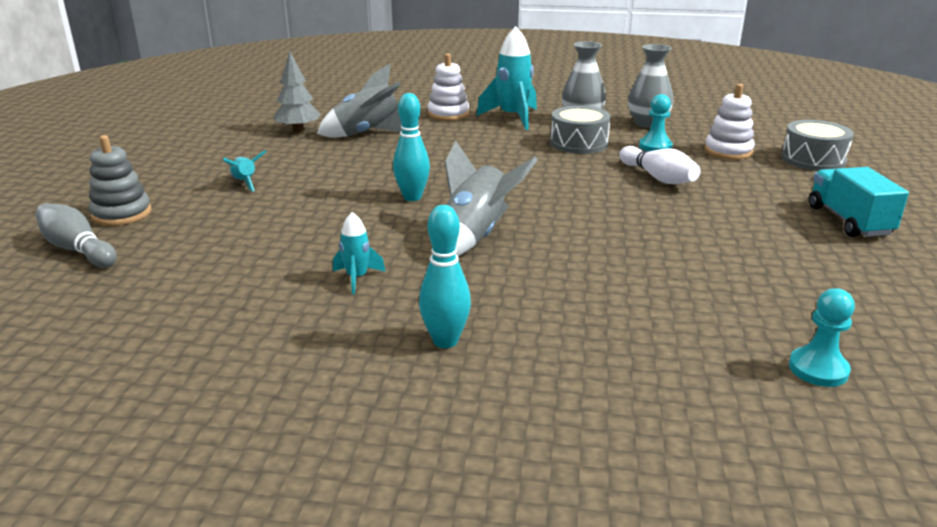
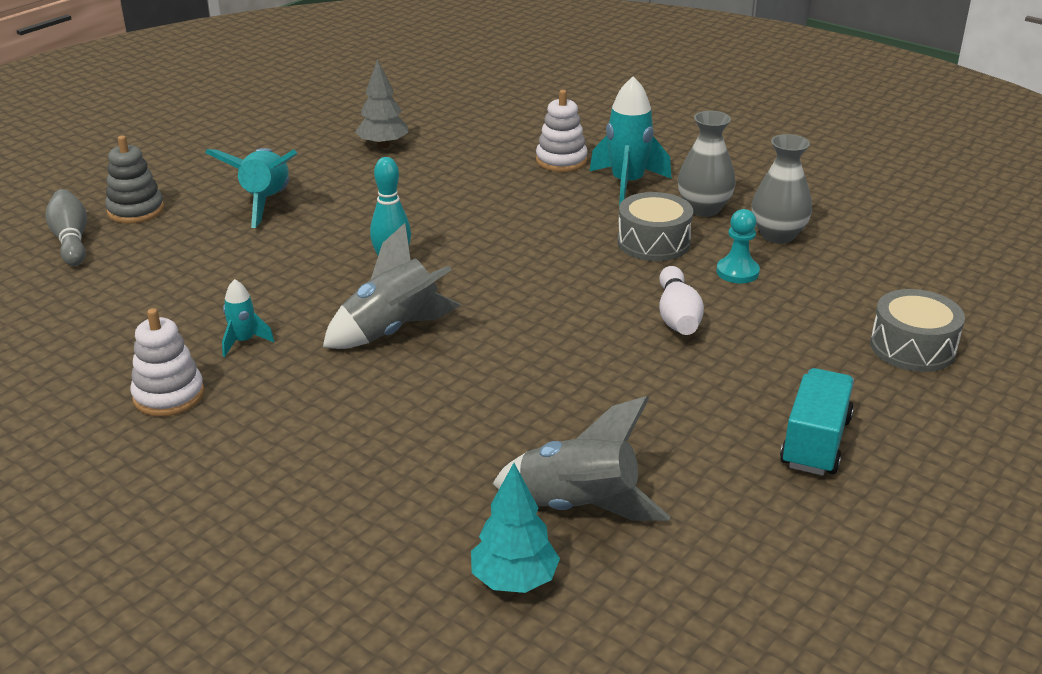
camera: 30 degrees right, 5 degrees up
turquoise rocket [223,150,267,191] -> turquoise rocket [205,148,298,228], size x1.92
grey rocket [317,63,420,137] -> grey rocket moved to [493,396,670,521]
turquoise bowling pin [419,205,471,348] -> none
white stacking toy [704,84,755,160] -> white stacking toy moved to [130,308,205,416]
turquoise pawn [789,288,855,387] -> turquoise tree [471,463,560,593]

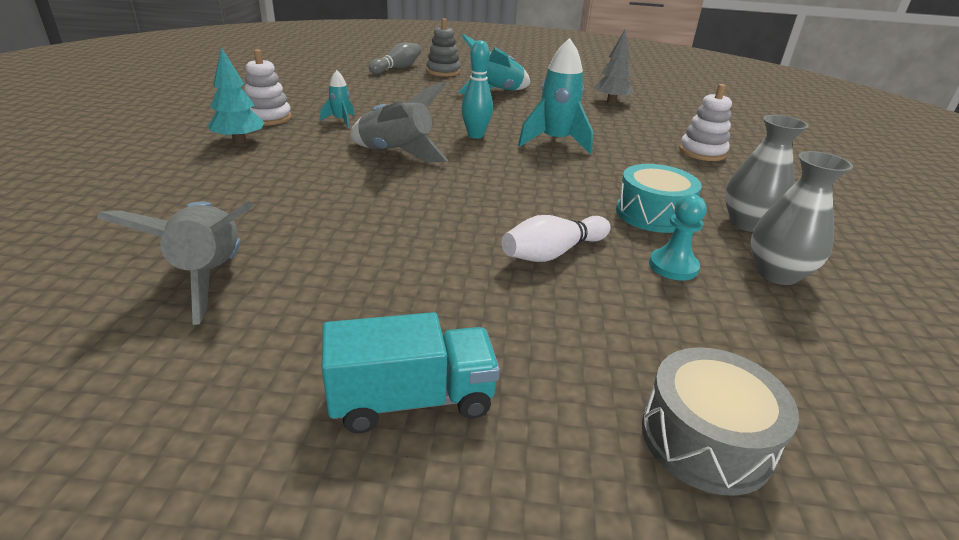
camera: 55 degrees right, 0 degrees up
turquoise tree [471,463,560,593] -> turquoise tree moved to [208,47,265,144]
turquoise rocket [590,76,671,205] -> turquoise rocket moved to [518,38,593,154]
grey drum [617,192,693,261] -> turquoise drum [616,164,702,233]

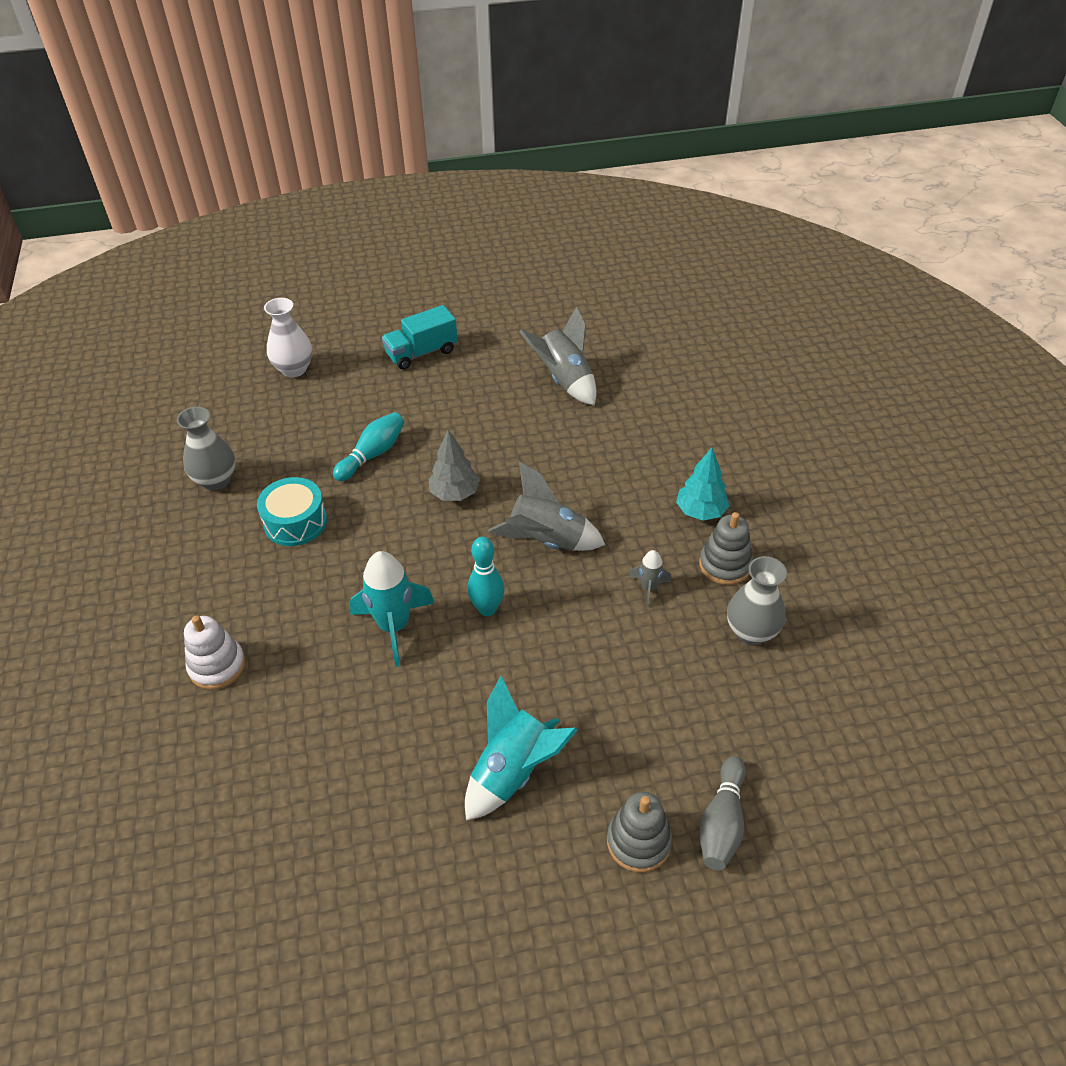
camera: 165 degrees right, 15 degrees up
white stacking toy [244,49,292,125] -> grey stacking toy [699,512,753,585]
turquoise rocket [320,70,355,128] -> grey rocket [629,550,672,608]
white bowling pin [502,215,611,262] -> turquoise bowling pin [333,412,404,481]
grey tree [594,30,633,103] -> grey tree moved to [428,429,480,501]
grey drum [642,347,799,496] -> white vase [264,298,312,377]
turquoise pawn [649,194,706,281] -> none
grey vase [725,115,809,232] -> grey vase moved to [727,556,787,645]

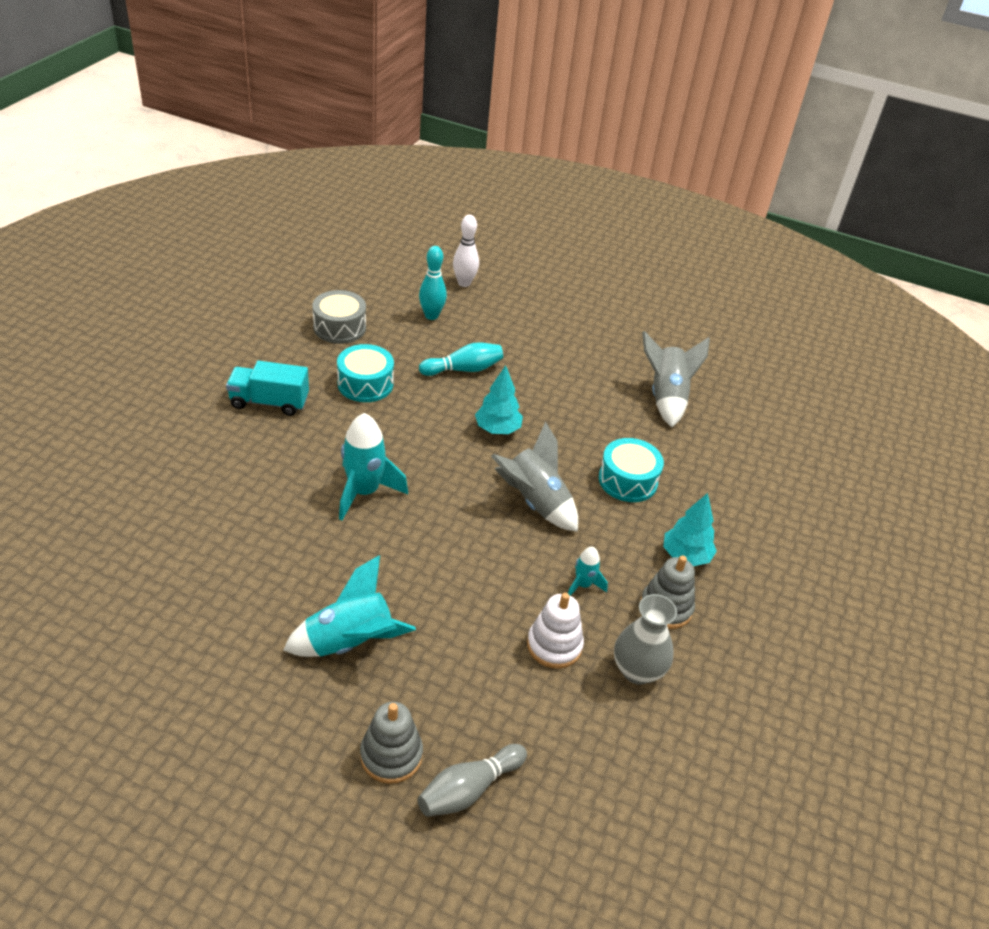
camera: 30 degrees right, 5 degrees down
grey vase [177,407,236,490] -> grey drum [312,290,366,344]
white stacking toy [184,615,245,690] -> white stacking toy moved to [527,593,584,668]
white vase [264,298,312,377] -> white bowling pin [453,215,479,287]
turquoise truck [382,305,458,370] -> turquoise truck moved to [226,361,309,416]
grey tree [428,429,480,501] -> turquoise tree [475,365,523,434]
turquoise bowling pin [467,537,505,616] -> turquoise bowling pin moved to [419,246,447,320]
grey rocket [629,550,672,608] -> turquoise rocket [568,547,608,596]
none -> turquoise drum [599,438,664,502]

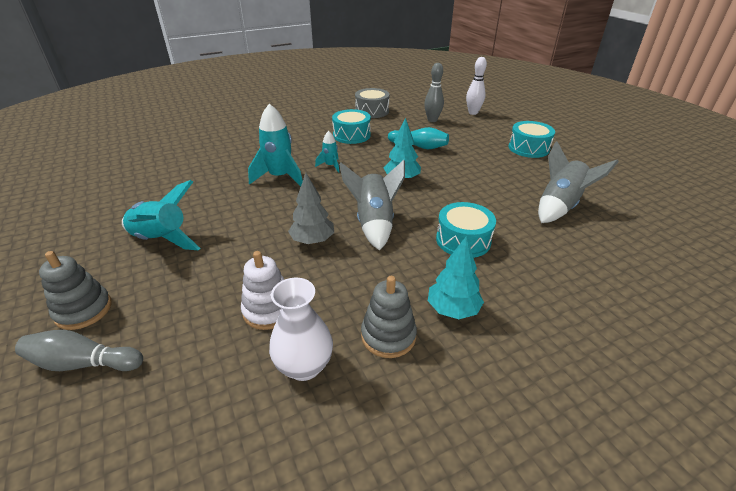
camera: 45 degrees right, 5 degrees down
turquoise truck [226,361,309,416] -> none
turquoise bowling pin [419,246,447,320] -> grey bowling pin [424,63,444,122]
turquoise rocket [568,547,608,596] -> turquoise rocket moved to [315,131,339,173]
grey vase [614,594,677,685] -> white vase [269,278,333,381]
none -> grey tree [288,173,334,244]
none -> turquoise drum [509,121,555,158]

